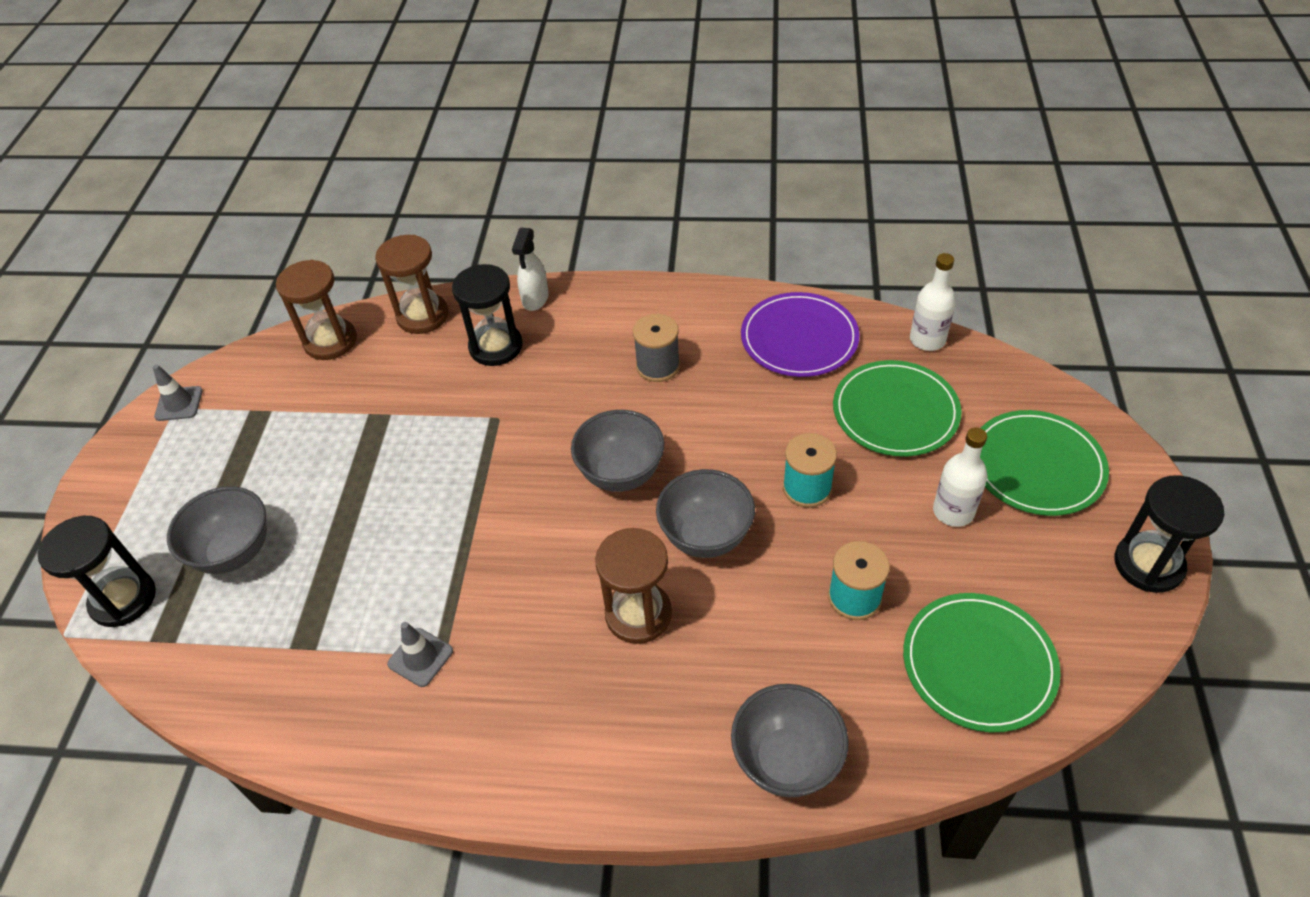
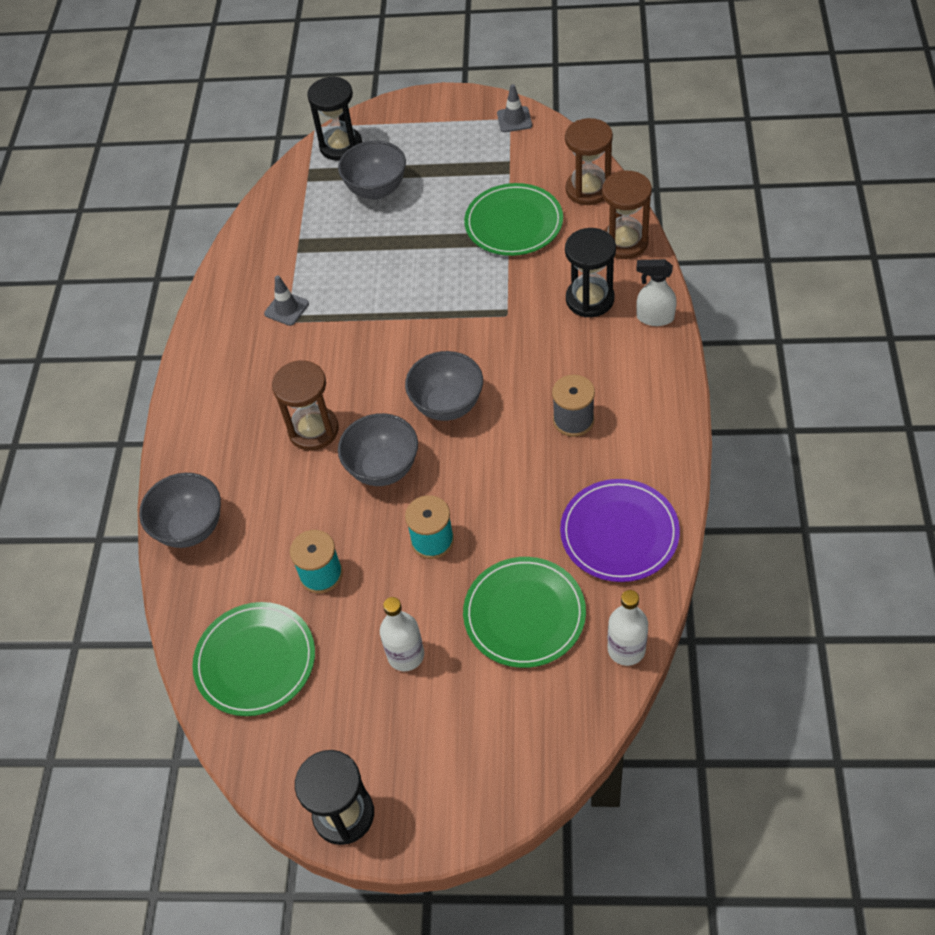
camera: 90 degrees right, 5 degrees up
green plate [980,410,1109,516] -> green plate moved to [464,183,563,256]

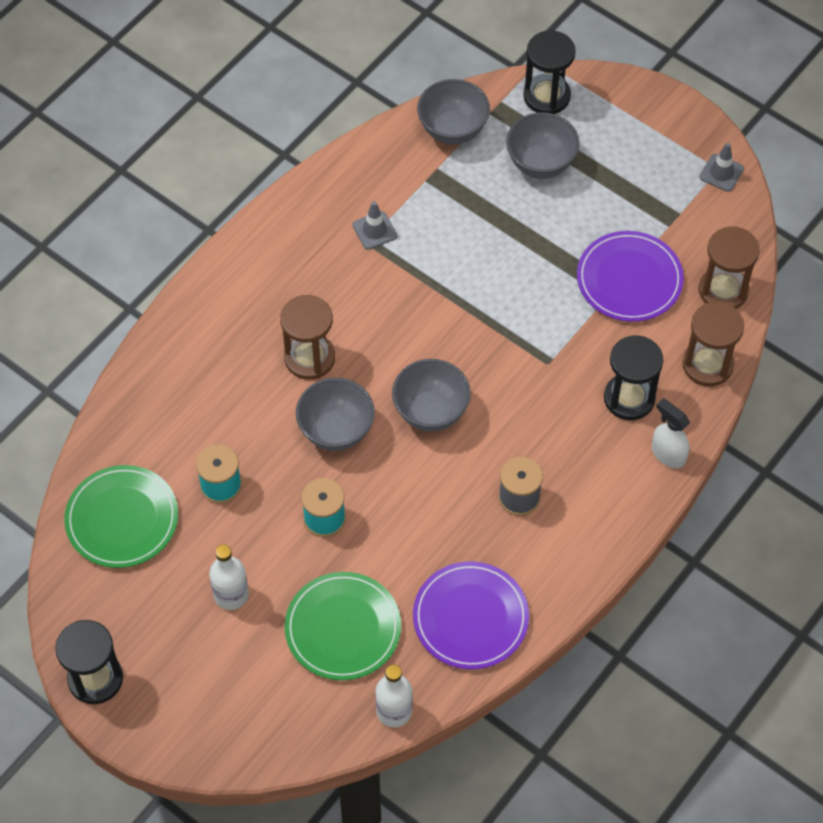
camera: 30 degrees right, 5 degrees up
grey bowl [139,473,221,548] -> grey bowl moved to [417,79,490,145]
green plate [464,183,563,256] -> purple plate [577,231,684,322]

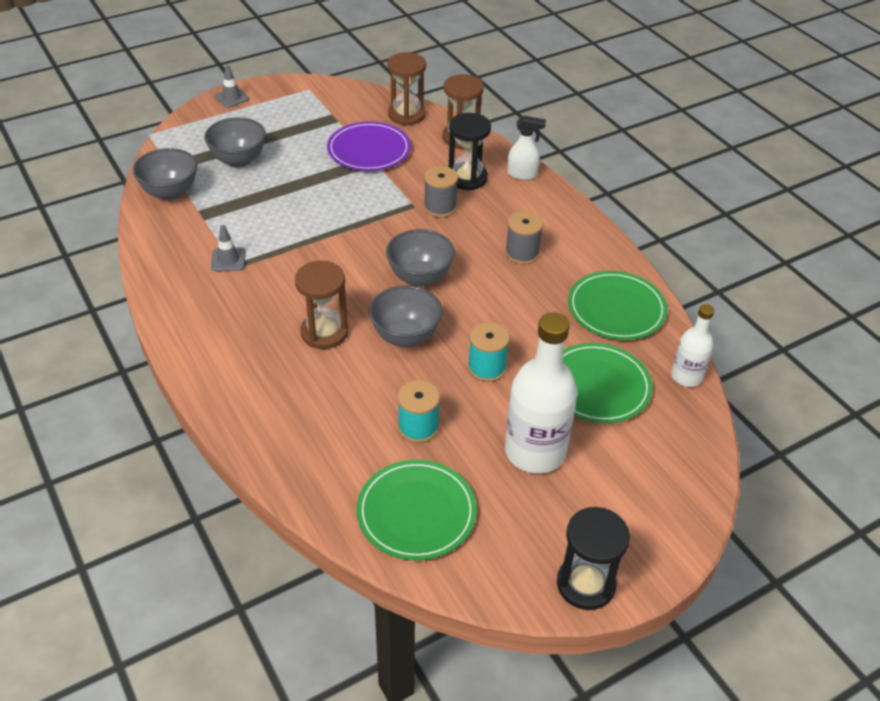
camera: 70 degrees left, 15 degrees down
white bottle [209,544,249,610] -> white bottle [505,312,578,474], size x1.80
purple plate [413,561,529,669] -> green plate [568,271,667,340]
black hourglass [523,30,576,114] -> none
white spray bottle [652,398,690,468] -> white spray bottle turned 150 degrees counterclockwise [507,116,546,180]
grey traffic cone [700,143,744,192] -> grey traffic cone moved to [214,65,249,108]
none -> grey spool [424,166,458,218]

